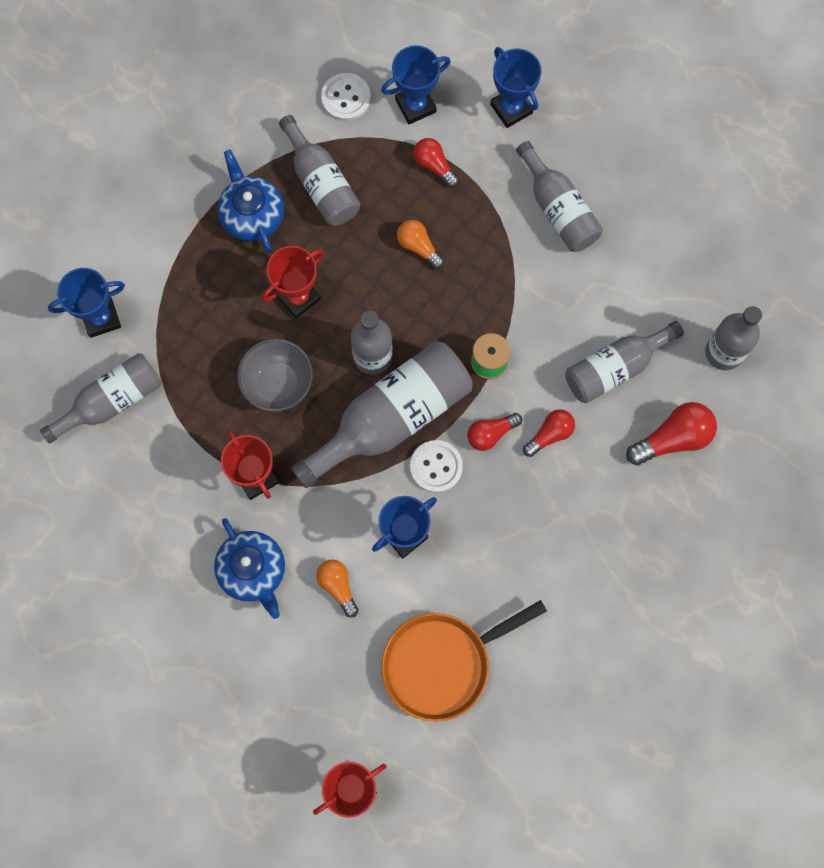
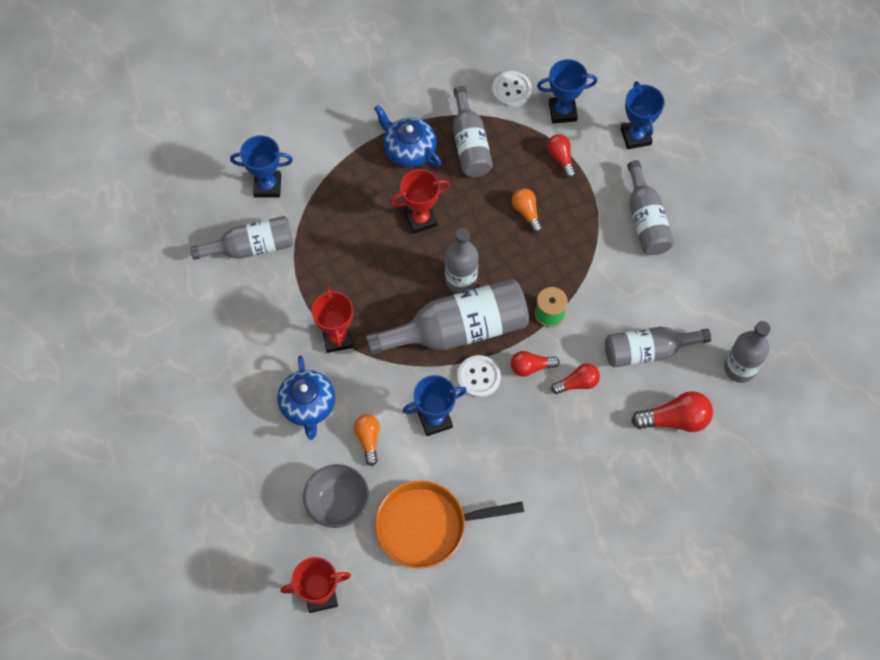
camera: 20 degrees right, 10 degrees down
blue teapot [218,150,284,253] -> blue teapot turned 45 degrees counterclockwise [374,105,441,167]
grey bowl [237,339,313,412] -> grey bowl moved to [303,464,369,528]

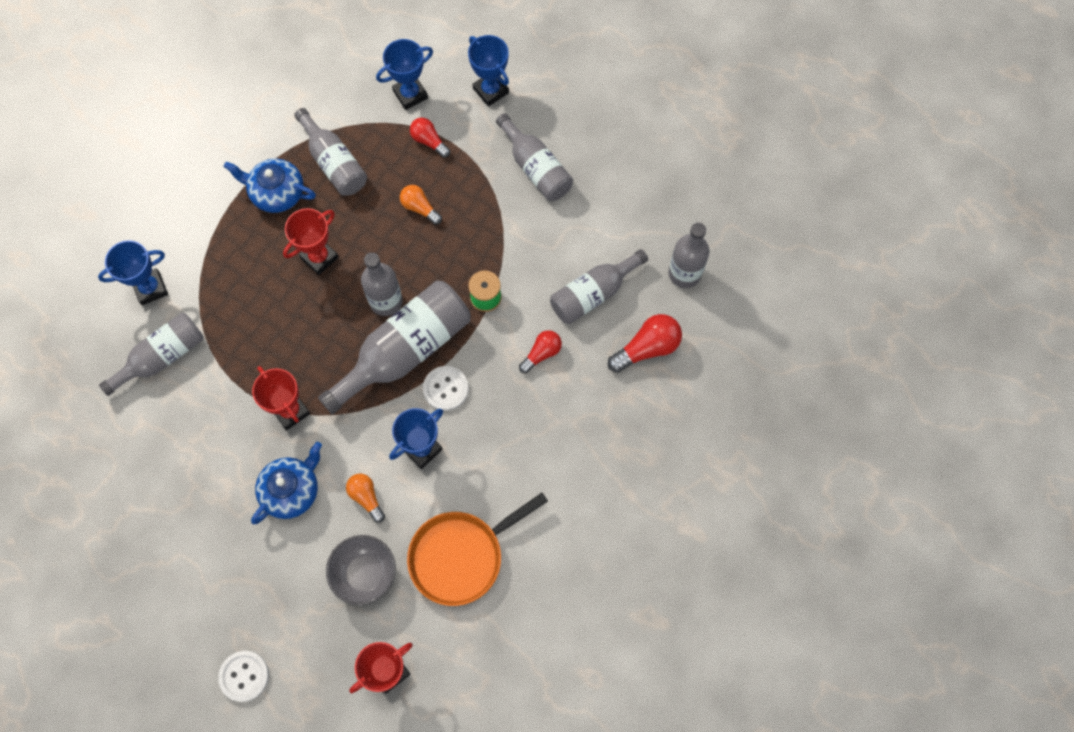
camera: 25 degrees left, 5 degrees up
blue teapot [277,355,335,440] -> blue teapot turned 105 degrees counterclockwise [251,442,322,524]
white button [492,71,532,107] -> white button moved to [218,651,269,702]
red light bulb [511,351,560,377] -> none

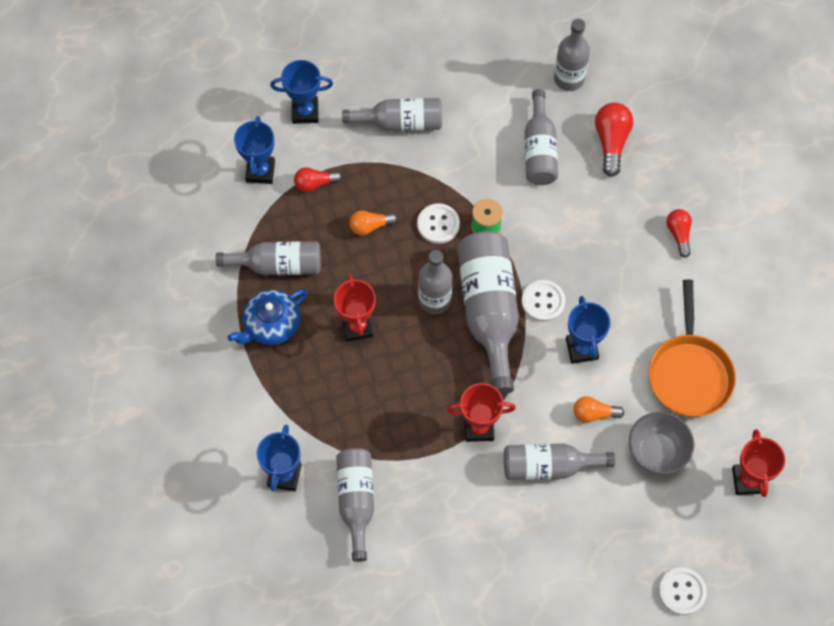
camera: 55 degrees left, 5 degrees down
blue teapot [251,442,322,524] -> grey bottle [504,444,615,480]
red light bulb [519,330,562,373] -> red light bulb moved to [666,209,692,258]
none -> white button [417,203,460,244]

